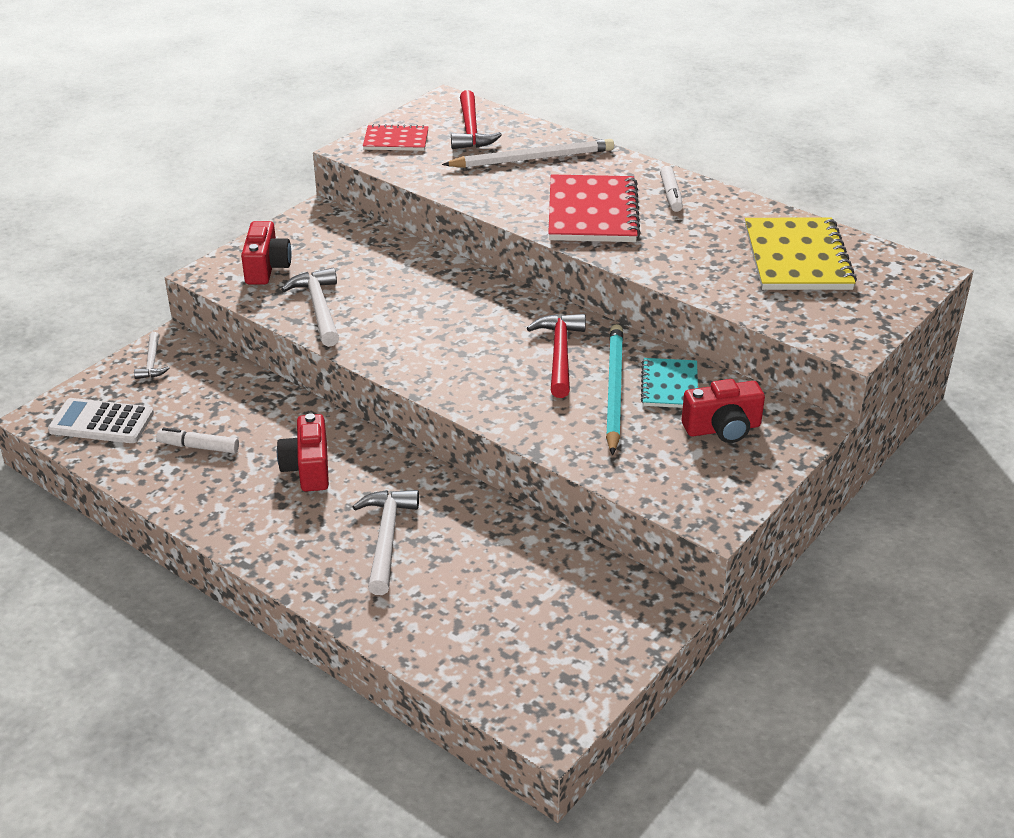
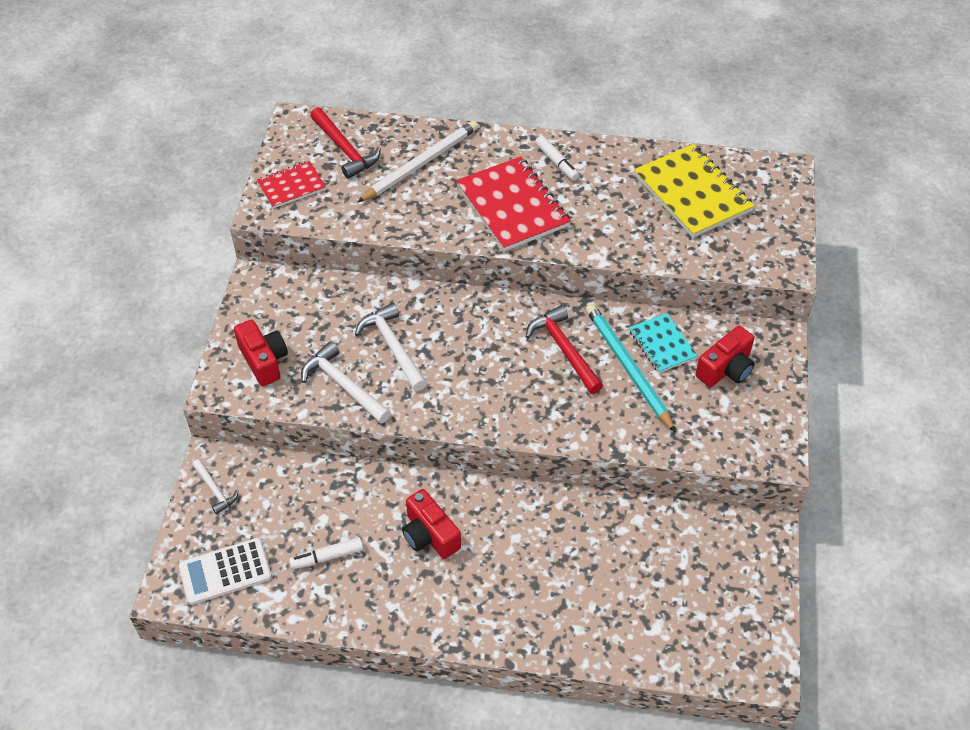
camera: 30 degrees left, 15 degrees up
white hammer [353,490,419,595] -> white hammer moved to [355,303,427,391]

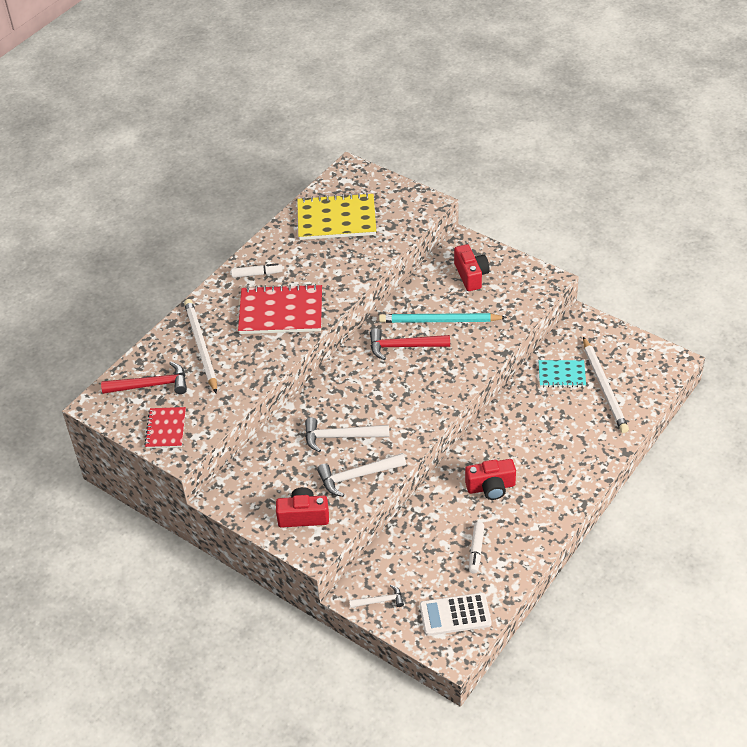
camera: 60 degrees left, 5 degrees down
white calculator [179,538,272,605] -> white calculator turned 75 degrees clockwise [420,593,492,636]
turquoise notebook [629,313,698,373] -> turquoise notebook moved to [539,360,586,388]
none -> white pencil [583,337,629,433]

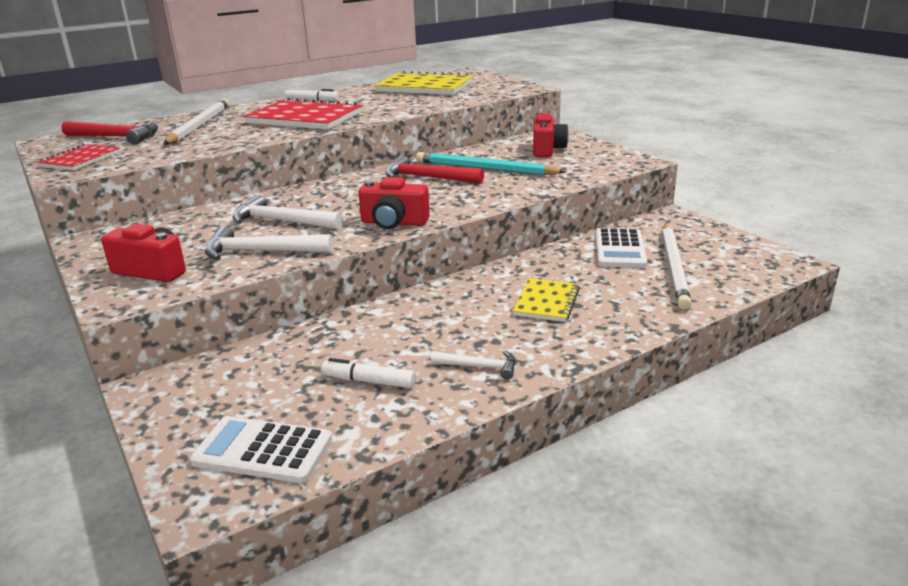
camera: 20 degrees right, 20 degrees down
white hammer [349,585,404,608] -> white hammer moved to [431,350,516,380]
red camera [465,459,516,500] -> red camera moved to [358,177,430,229]
white marker [469,522,484,574] -> white marker turned 75 degrees clockwise [322,358,416,388]
turquoise notebook [539,360,586,388] -> white calculator [595,228,647,268]
none -> yellow notebook [513,278,580,322]

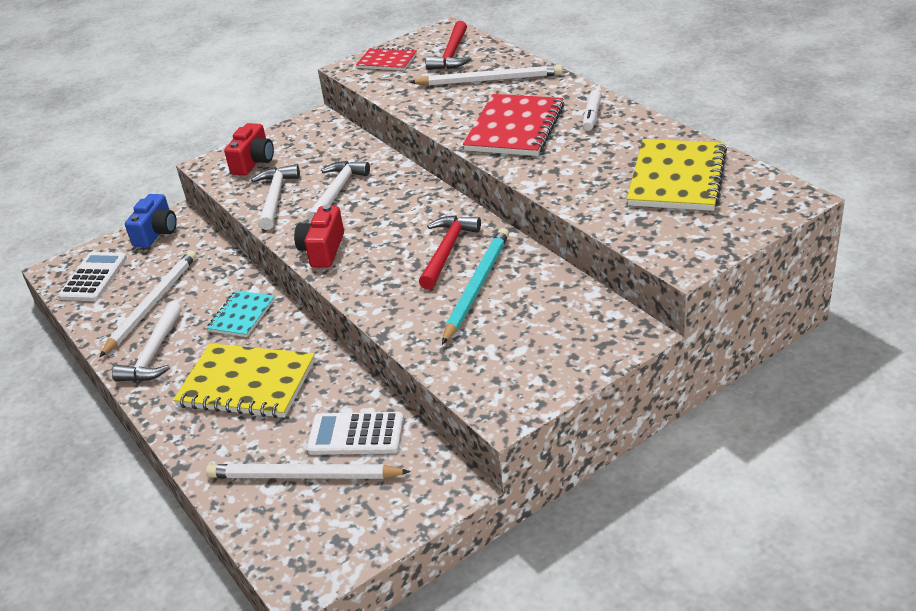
camera: 90 degrees right, 10 degrees up
white marker [322,358,416,388] -> white pencil [100,250,197,357]
white hammer [431,350,516,380] -> white hammer [112,302,182,381], size x1.69
yellow notebook [513,278,580,322] -> yellow notebook [173,344,315,418], size x1.76
red camera [533,114,569,157] -> none
none -> blue camera [125,194,177,248]
none -> turquoise notebook [207,290,275,337]

